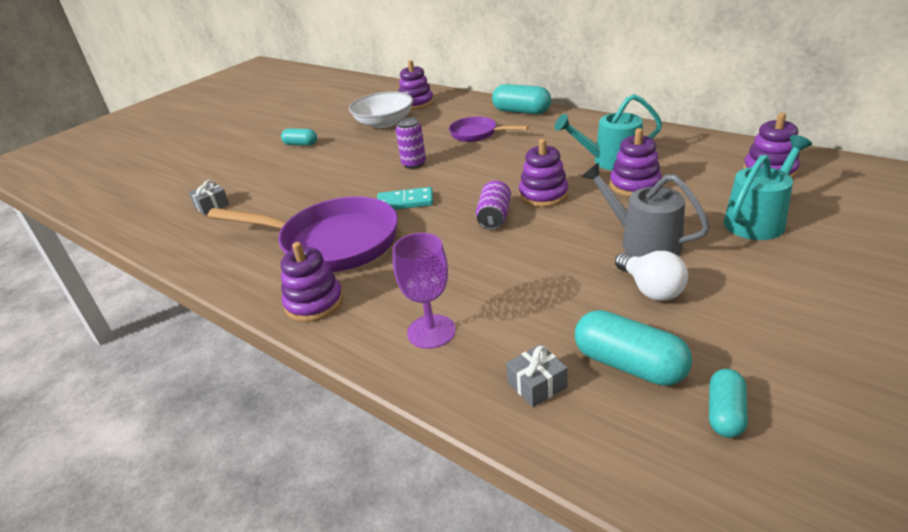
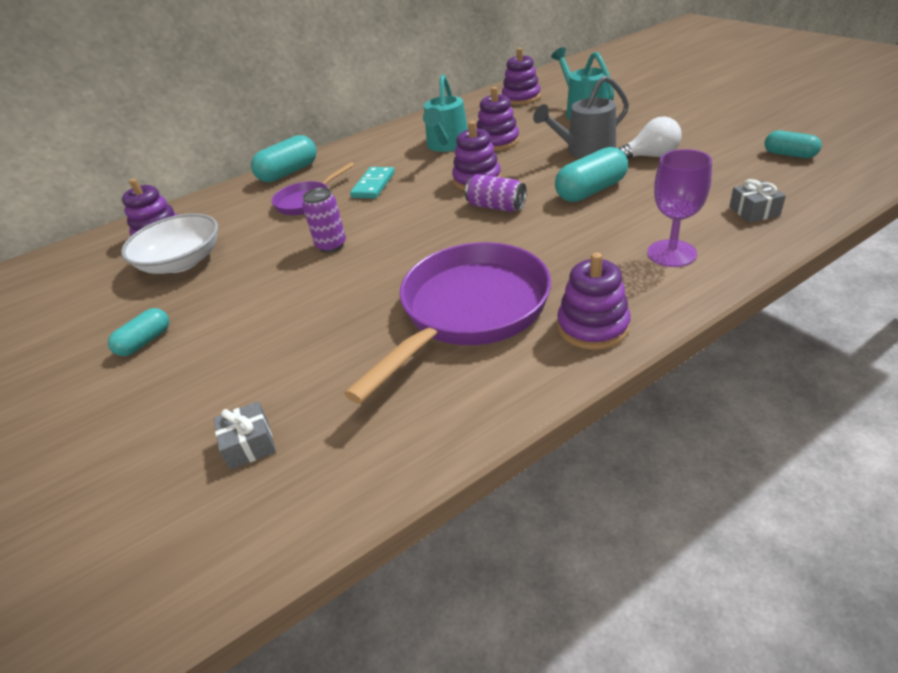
camera: 70 degrees left, 5 degrees up
turquoise domino [377,187,433,210] -> turquoise domino moved to [350,167,395,199]
turquoise capsule [575,310,692,386] -> turquoise capsule moved to [555,147,628,202]

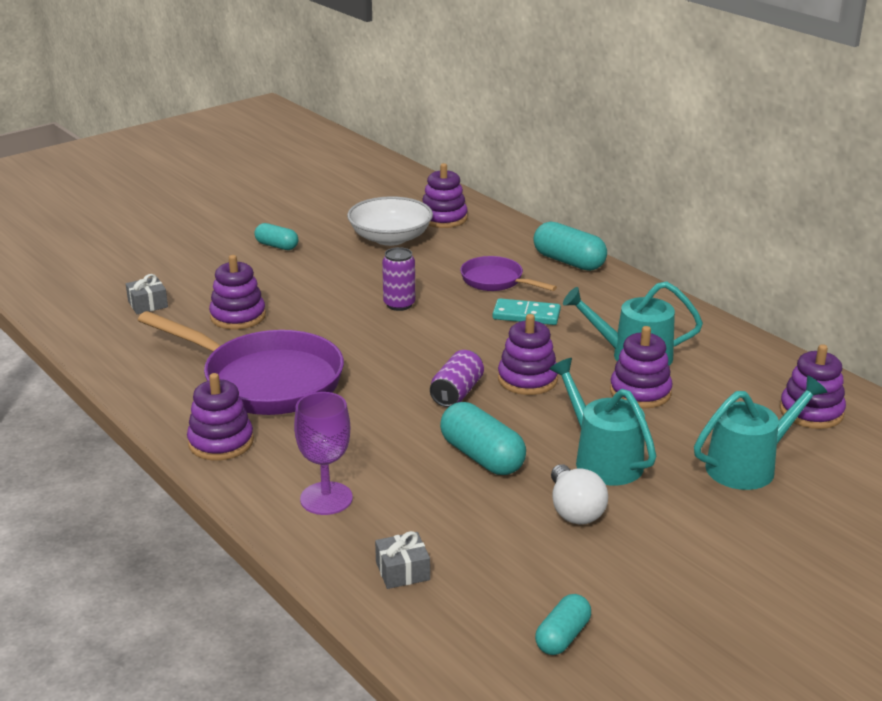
camera: 80 degrees right, 10 degrees down
grey watering can [533,75,629,158] -> turquoise watering can [549,358,656,485]
none -> purple stacking toy [209,255,266,330]

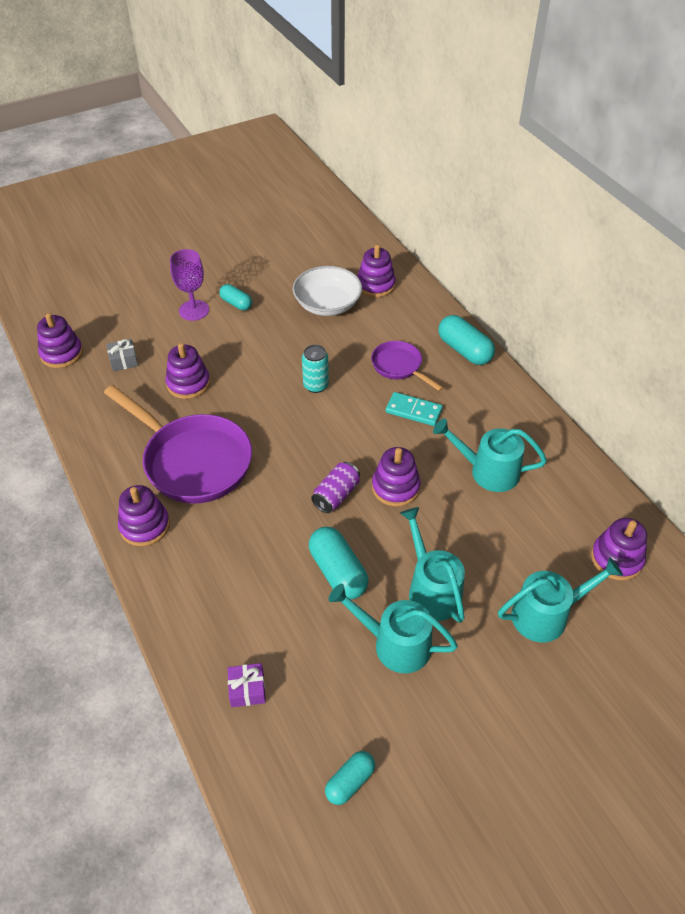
camera: 10 degrees right, 20 degrees up
purple goblet [294,392,353,515] -> purple goblet moved to [170,249,209,321]
grey gift [375,531,430,589] -> purple gift [228,663,266,707]
purple can [382,247,415,311] -> turquoise can [302,345,329,393]
white light bulb [551,464,608,525] -> turquoise watering can [328,584,458,673]
purple stacking toy [610,326,673,408] -> purple stacking toy moved to [37,313,83,368]

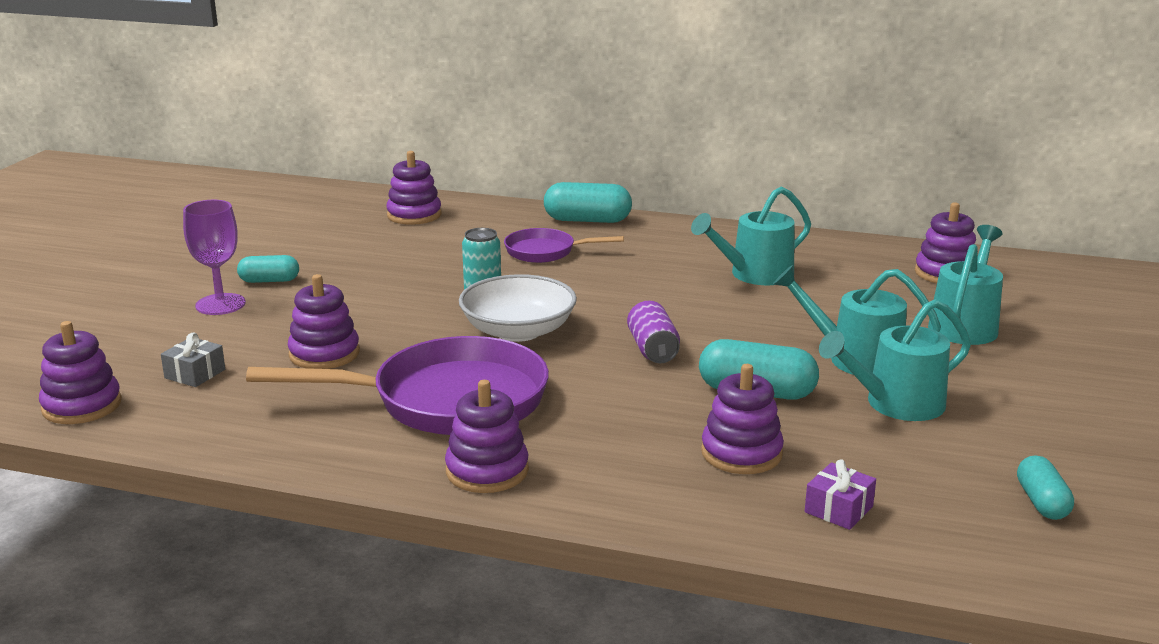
camera: 45 degrees left, 25 degrees down
white bowl [293,266,362,316] -> white bowl moved to [459,274,577,342]
purple stacking toy [372,447,421,507] -> purple stacking toy moved to [701,364,784,474]
turquoise domino [386,392,443,426] -> none

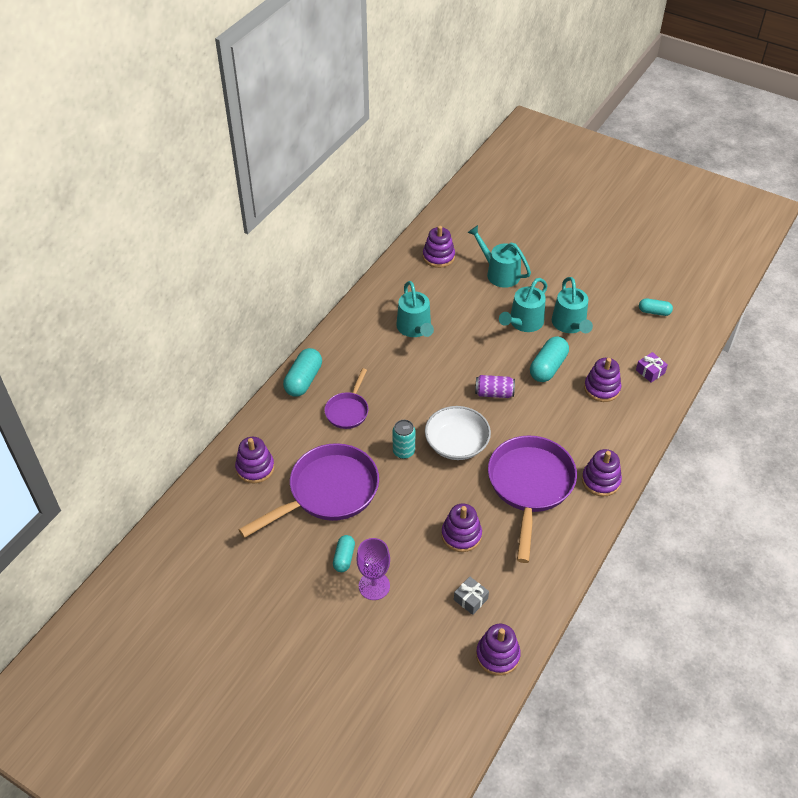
camera: 75 degrees left, 25 degrees up
none -> purple pan [238,443,379,538]

